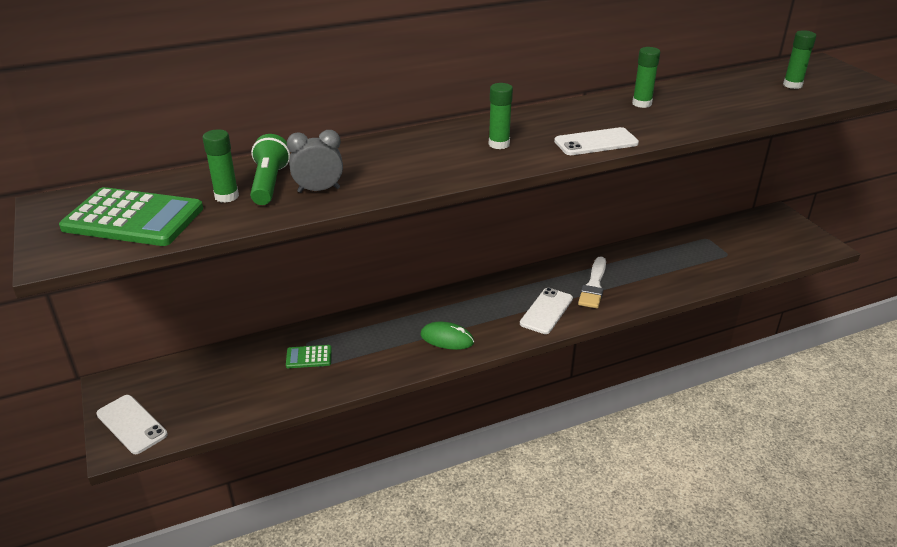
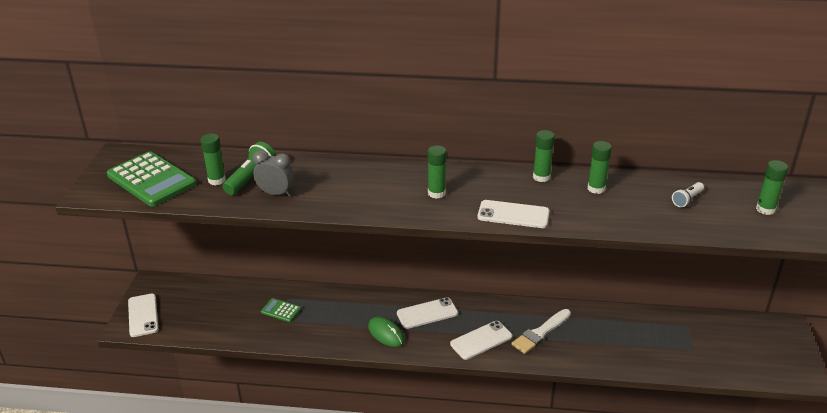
camera: 30 degrees right, 0 degrees up
none -> white phone [397,297,458,329]
none -> green glue stick [533,130,555,182]
none -> white flashlight [672,182,704,207]

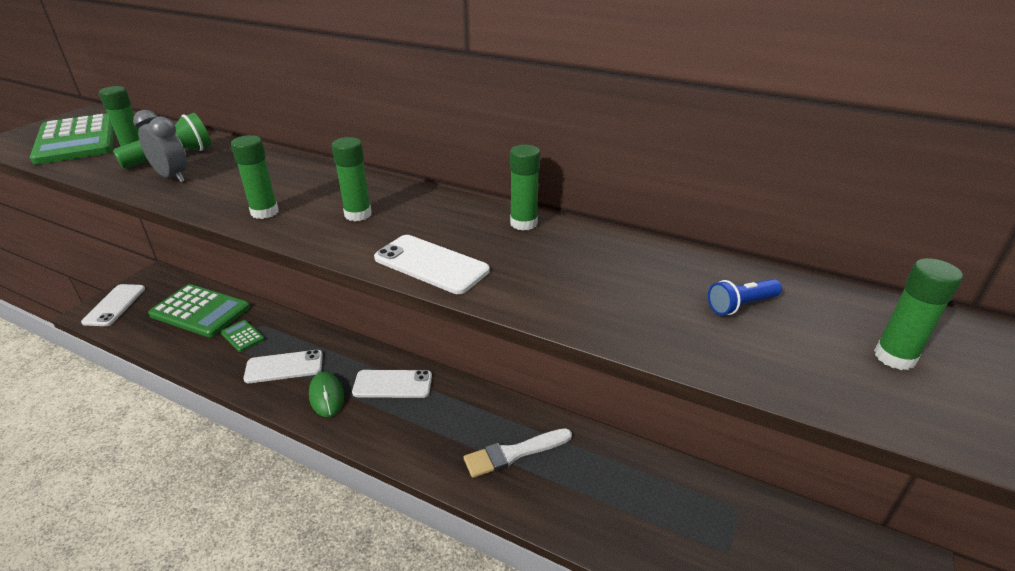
camera: 20 degrees right, 0 degrees up
white phone [450,321,512,360] -> white phone moved to [244,350,323,383]
green glue stick [588,141,612,194] -> green glue stick moved to [231,135,279,219]
white flashlight [672,182,704,207] -> blue flashlight [708,279,782,315]
none -> green calculator [148,284,250,337]

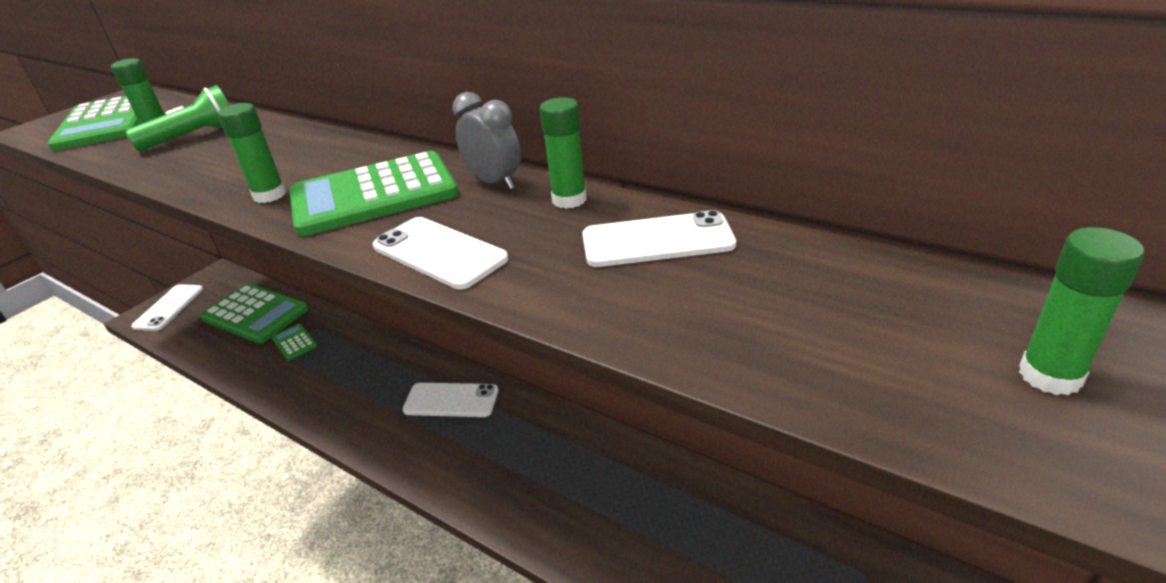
camera: 10 degrees right, 0 degrees up
grey clock [133,110,187,183] -> grey clock moved to [453,92,521,190]
white phone [244,350,323,383] -> white phone moved to [582,210,736,267]
green mouse [309,371,344,417] -> none
green glue stick [332,137,372,221] -> green calculator [289,151,458,236]
white brush [464,428,572,478] -> none
blue flashlight [708,279,782,315] -> none

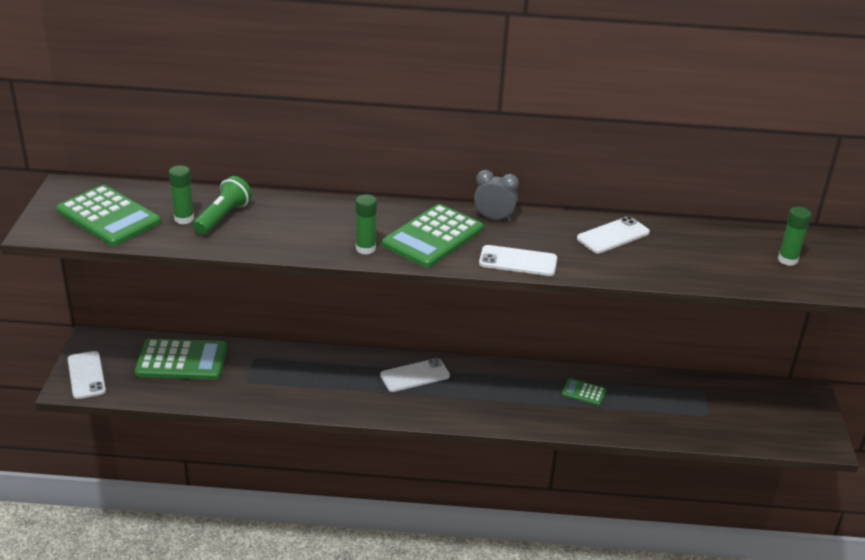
camera: 35 degrees left, 0 degrees up
green calculator [272,324,317,360] -> green calculator moved to [562,378,606,406]
green glue stick [540,97,587,209] -> none

